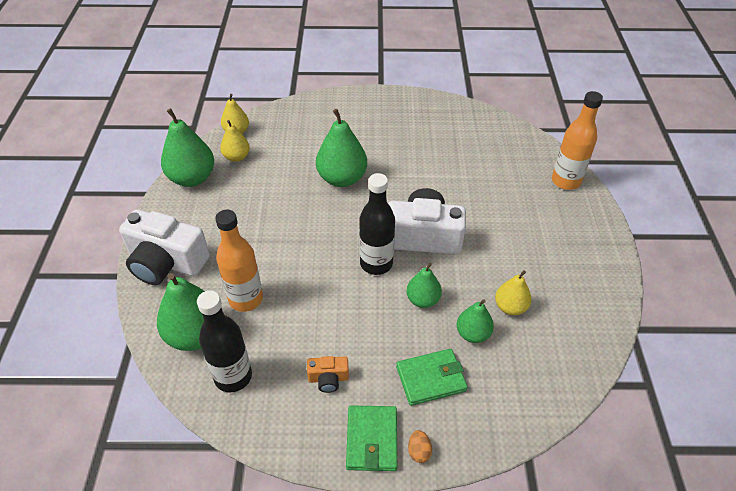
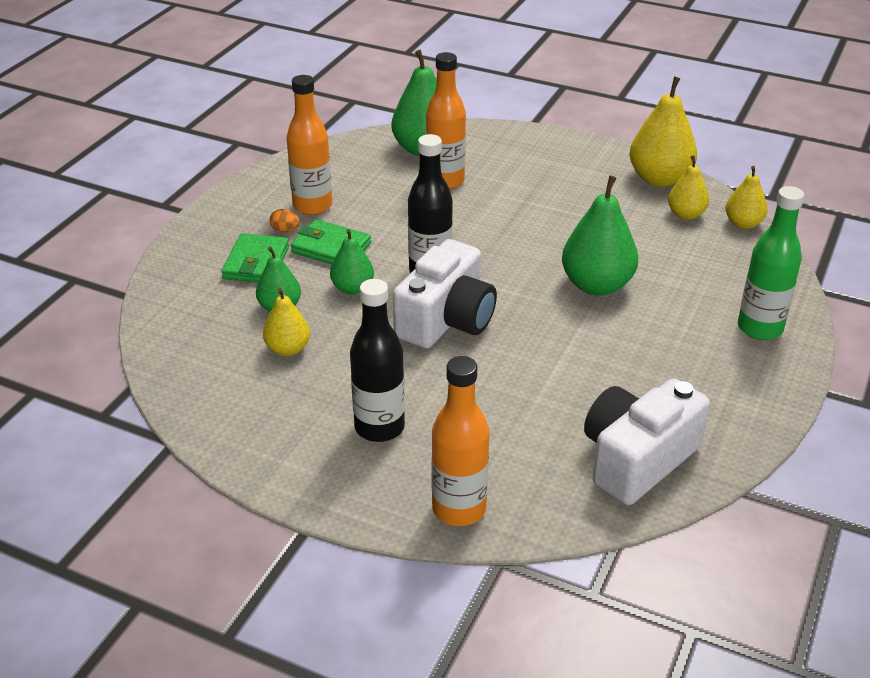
camera: 115 degrees right, 10 degrees down
white camera [119,209,210,285] -> white camera moved to [584,378,710,505]
green pear [161,108,214,187] -> yellow pear [629,76,697,187]
black bottle [197,290,252,392] -> black bottle moved to [350,279,405,442]
orange camera [307,356,349,393] -> orange bottle [286,75,332,215]
green wallet [346,405,397,471] -> green wallet moved to [290,219,371,264]
orange egg [408,430,432,463] -> orange egg moved to [270,209,300,232]
none -> green bottle [738,186,804,340]

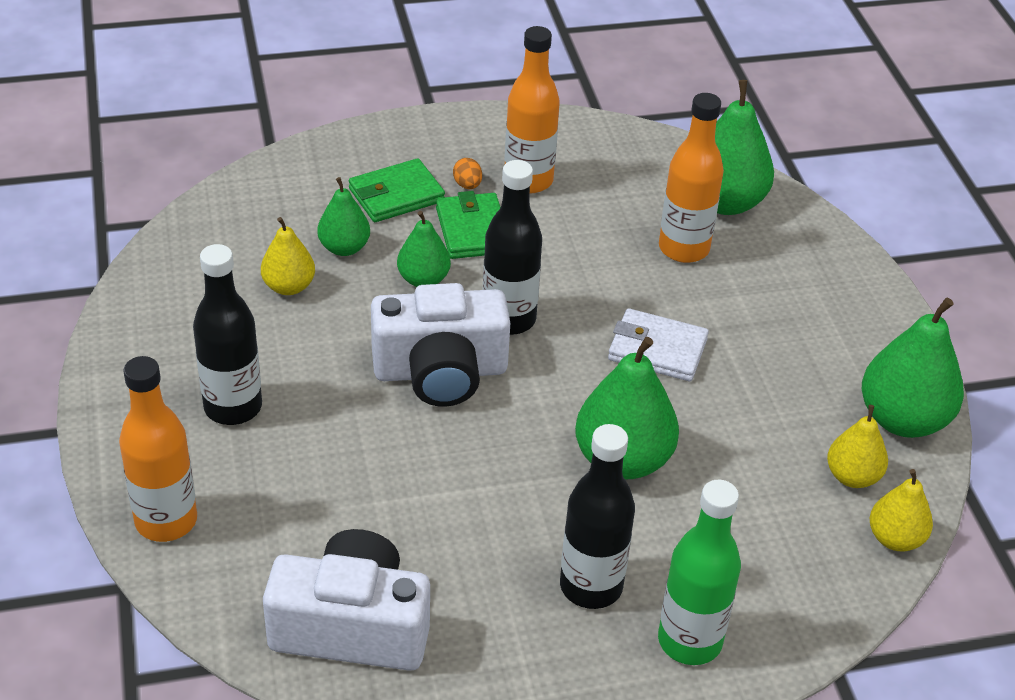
camera: 50 degrees right, 5 degrees up
yellow pear [629,76,697,187] -> green pear [862,298,964,438]
none -> black bottle [560,424,635,609]
none -> white wallet [608,308,709,381]

